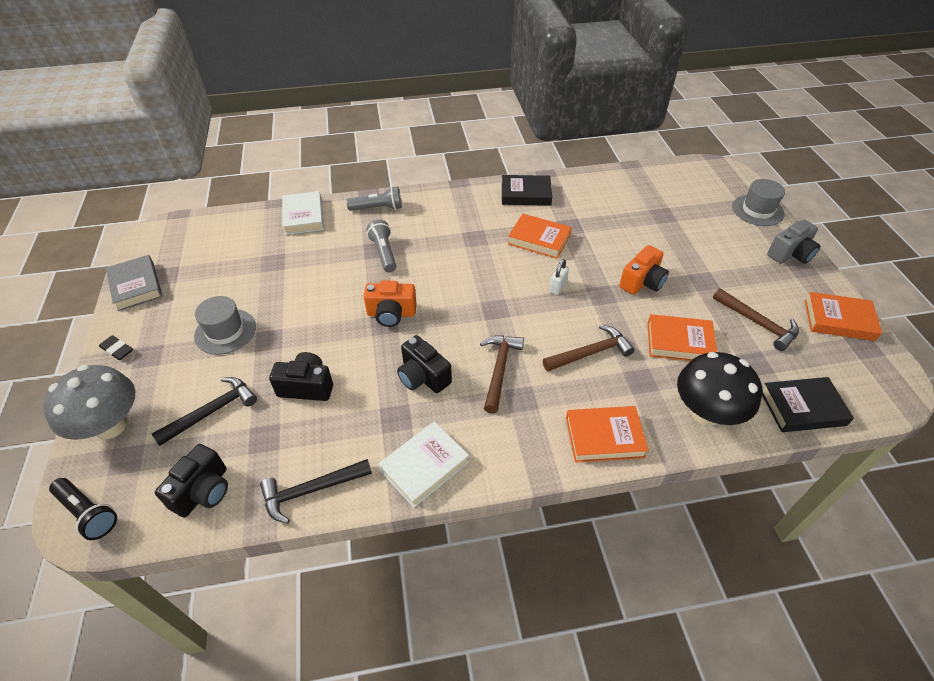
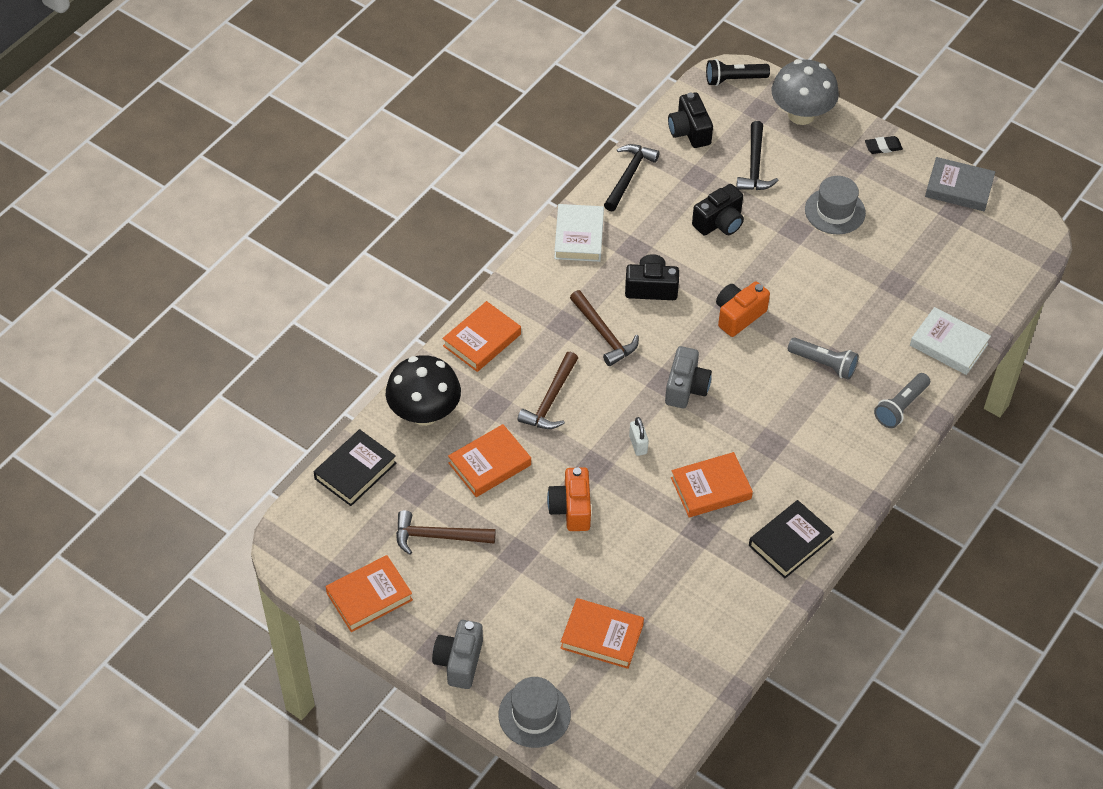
camera: 135 degrees right, 5 degrees up
none -> orange book [560,598,644,669]
none -> grey camera [665,346,712,408]

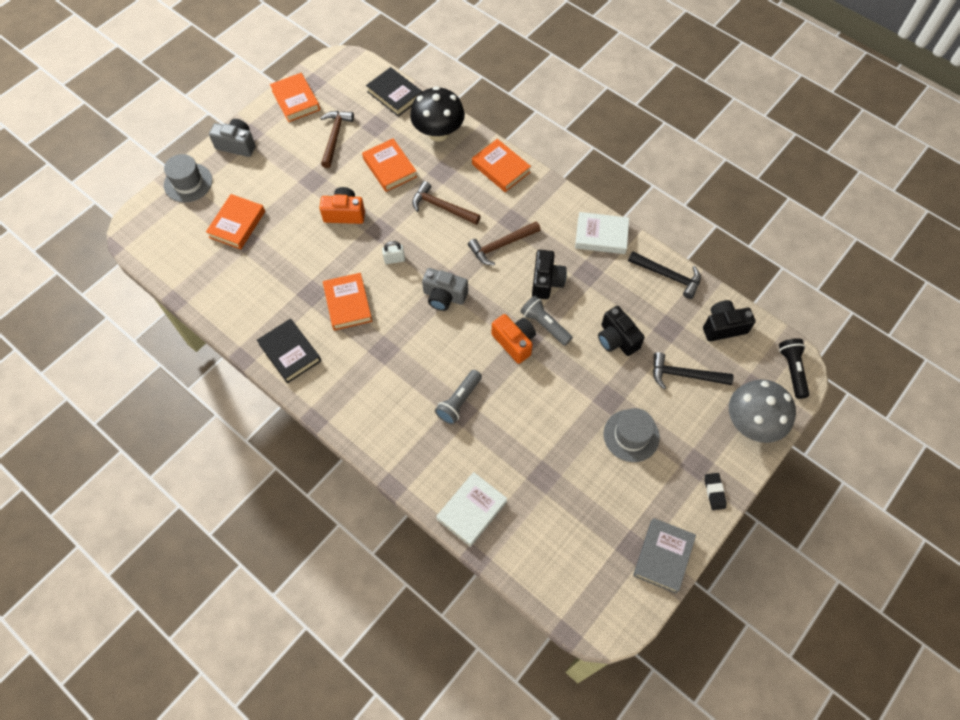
camera: 95 degrees right, 10 degrees up
grey flashlight [874,373,930,428] -> grey flashlight moved to [520,296,573,346]

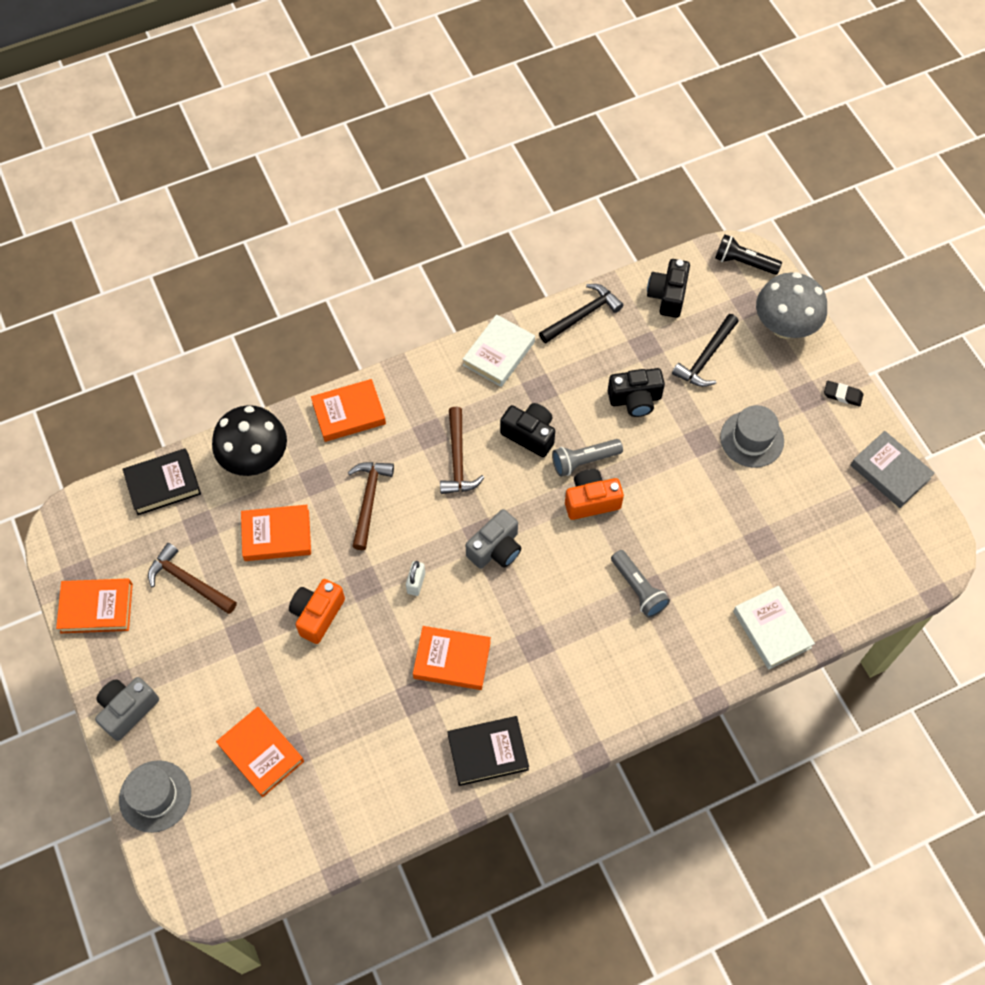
camera: 65 degrees left, 0 degrees up
brown hammer [412,181,481,225] -> brown hammer turned 135 degrees clockwise [348,462,394,550]

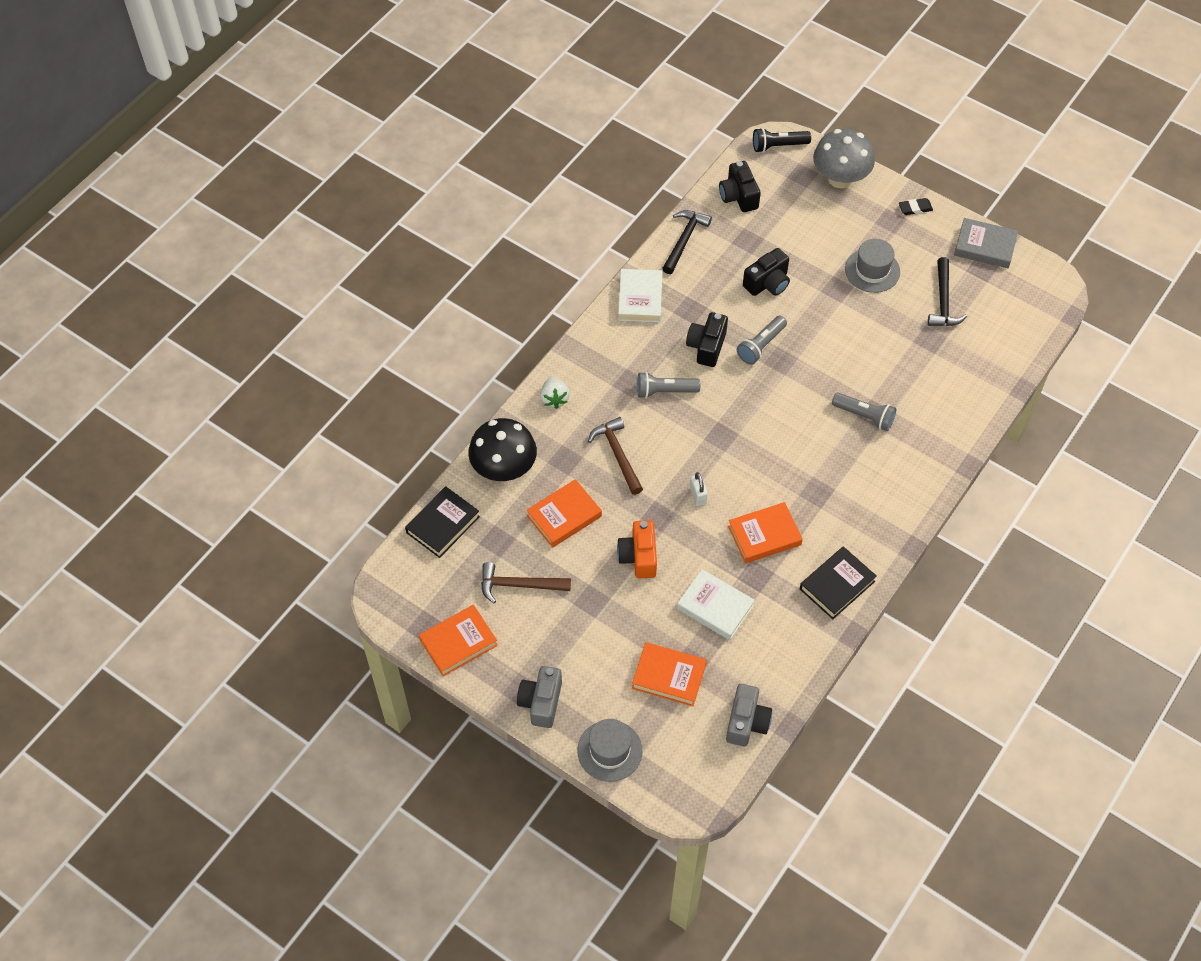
camera: 30 degrees left, 5 degrees down
orange book [311,379,386,442] -> white strawberry [540,377,570,409]
brown hammer [440,407,484,494] -> grey flashlight [637,372,700,399]
grey camera [466,509,521,569] -> grey camera moved to [726,684,772,746]
black camera [500,403,555,457] -> black camera turned 75 degrees counterclockwise [686,312,728,367]
orange camera [565,469,624,520] -> none
black hammer [672,314,739,387] -> black hammer moved to [928,257,967,326]
white book [733,586,815,669] -> white book moved to [677,569,755,640]

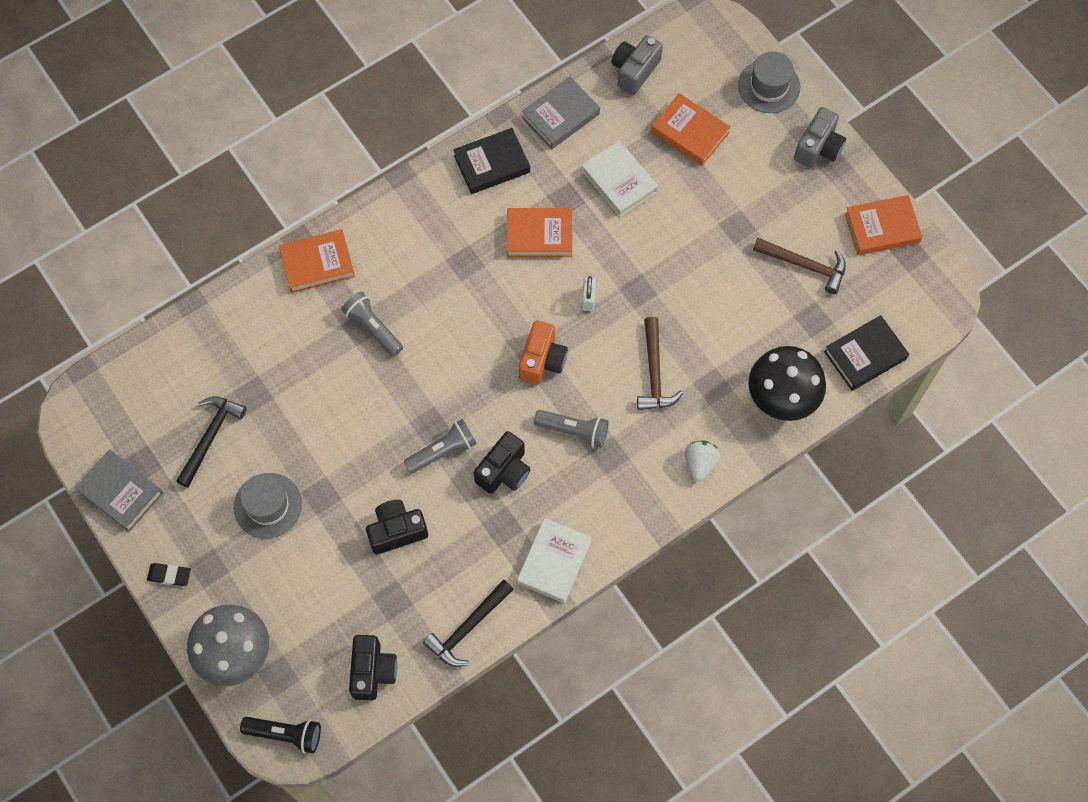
camera: 160 degrees left, 10 degrees up
orange book [526,479,602,548] -> orange book moved to [279,229,355,293]
orange camera [617,520,657,578] -> orange camera moved to [519,320,568,384]
none -> grey book [522,76,600,149]

